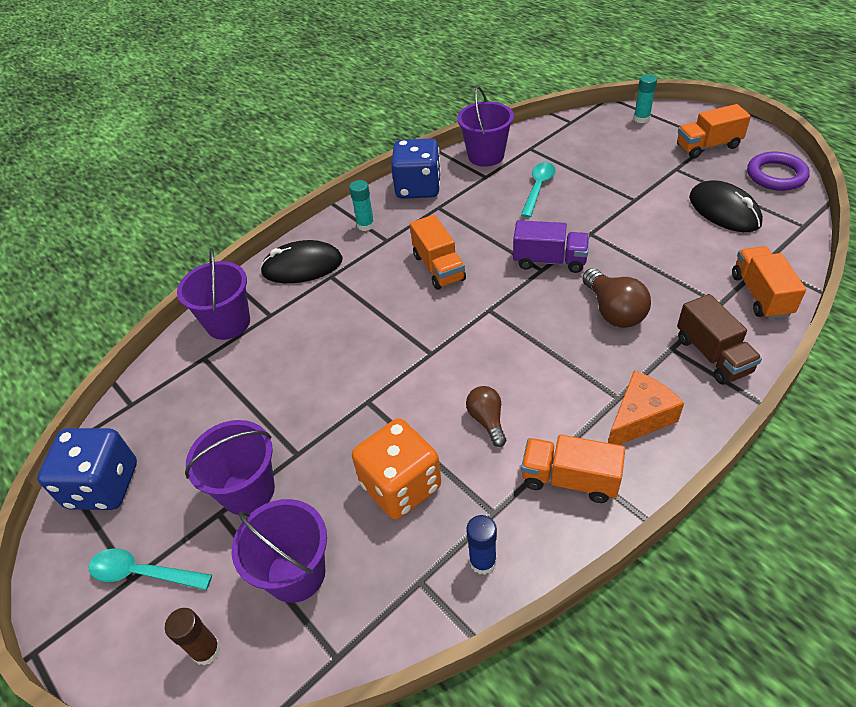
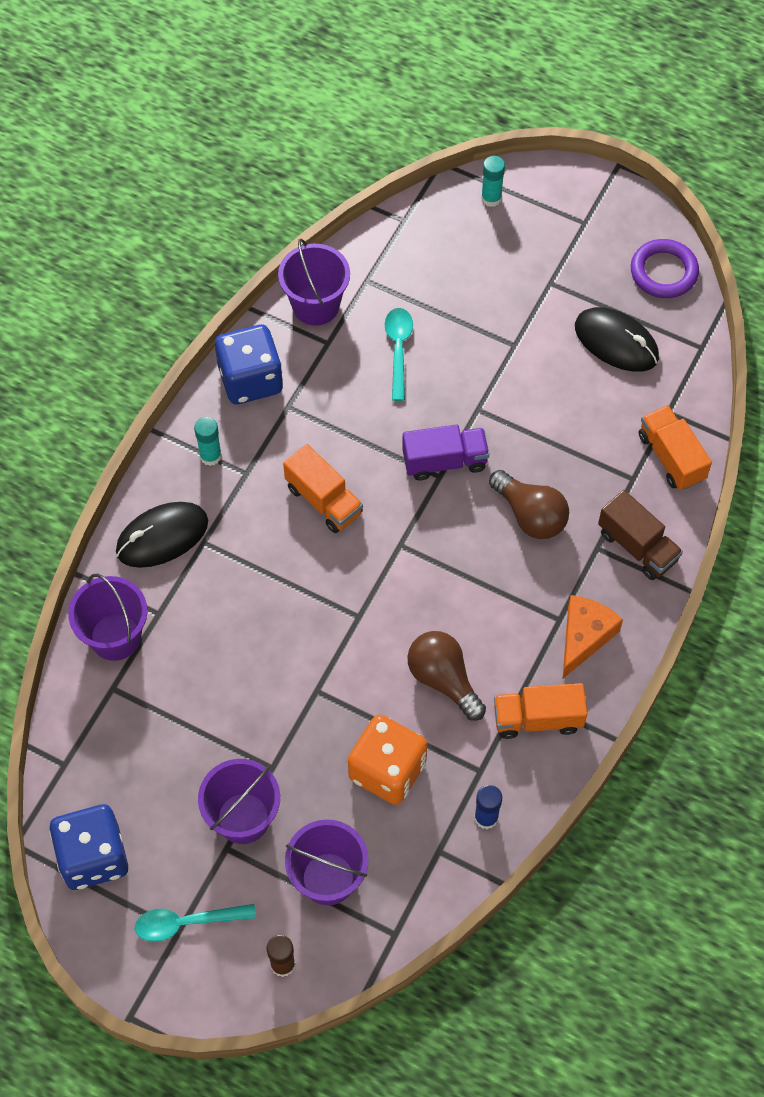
camera: 25 degrees left, 15 degrees up
brown light bulb [466,386,506,447] -> brown light bulb [407,631,486,721], size x1.57
orange truck [677,104,751,158] -> none

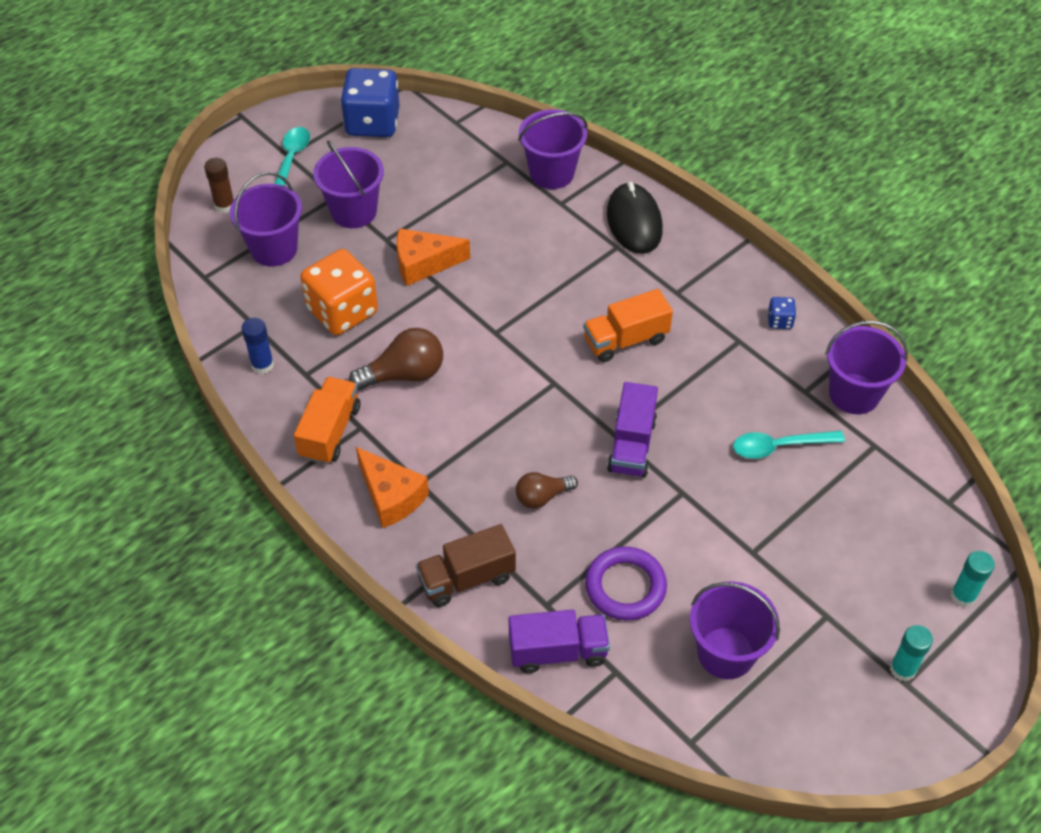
camera: 110 degrees right, 10 degrees down
turquoise glue stick [194,417,222,466] -> turquoise glue stick moved to [890,625,933,681]
blue dice [215,325,283,405] -> blue dice [768,297,796,329], size x0.43
turquoise spoon [384,308,413,401] -> turquoise spoon turned 150 degrees clockwise [733,431,845,459]
brown light bulb [489,470,569,539] -> brown light bulb [516,472,578,509], size x0.64
black mouse [575,307,659,372] -> purple bucket [690,581,780,679]
purple ring [631,239,699,298] -> purple ring moved to [585,546,667,620]
orange truck [639,405,712,490] -> purple truck [509,609,610,673]
none -> orange cheese [396,228,470,286]

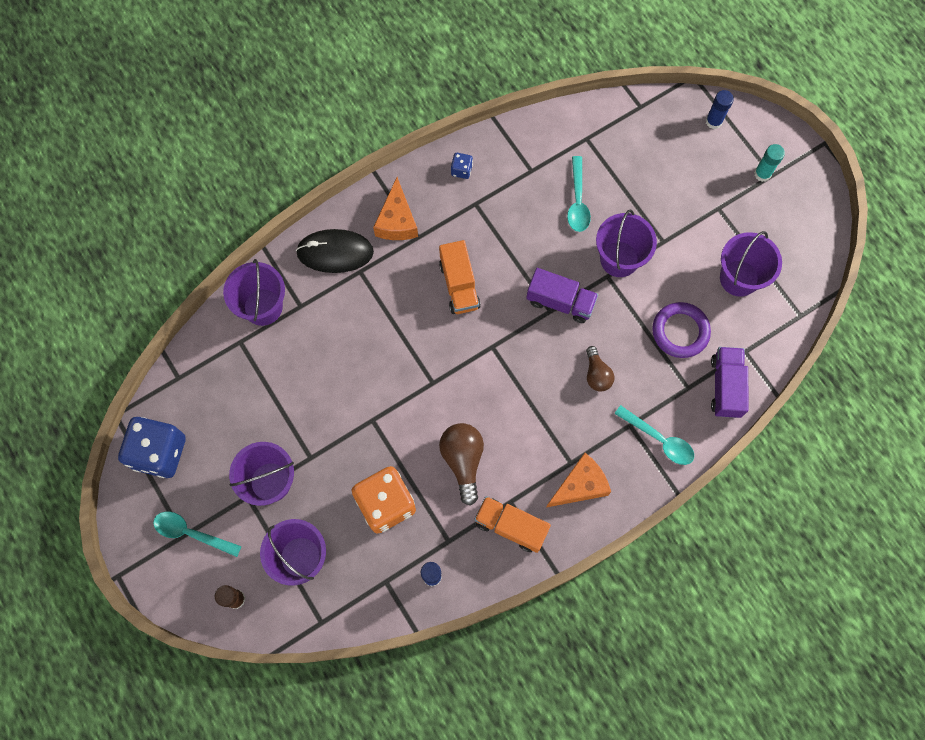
camera: 80 degrees left, 20 degrees up
orange cheese [396,228,470,286] -> orange cheese moved to [373,177,418,240]
brown truck [416,524,516,607] -> turquoise spoon [615,405,694,465]
purple bucket [825,321,908,414] -> purple bucket moved to [596,209,657,277]
turquoise glue stick [951,551,995,607] -> blue glue stick [706,90,734,129]

